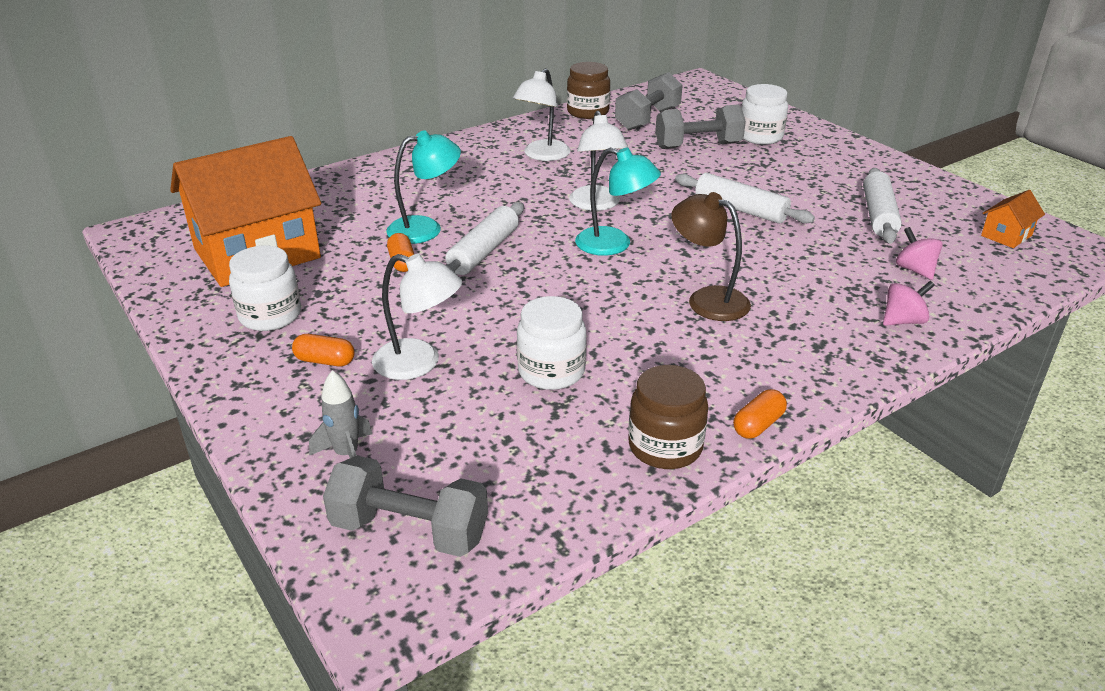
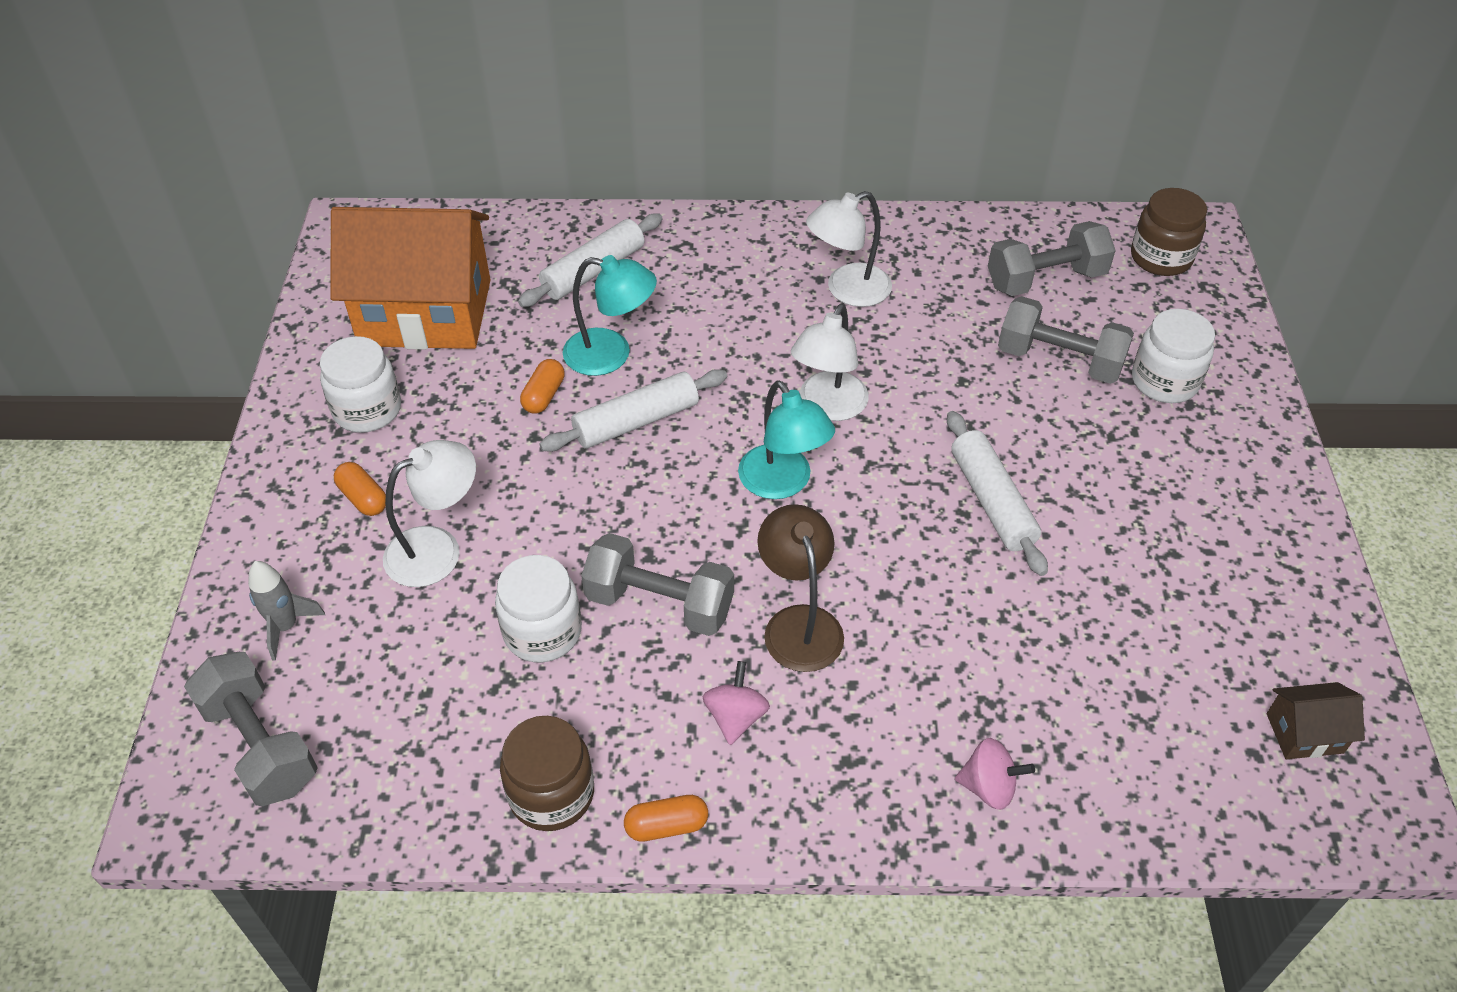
camera: 35 degrees right, 15 degrees up
white lamp [372,253,462,380] -> white lamp turned 90 degrees counterclockwise [383,440,476,587]
brown jar [567,62,610,119] -> brown jar moved to [1131,188,1207,276]
white rolling pin [863,168,902,243] -> white rolling pin moved to [518,213,663,307]
pink spinning top [896,227,943,280] -> pink spinning top moved to [703,661,770,745]
orange house [981,190,1045,248] -> brown house [1266,682,1365,759]
none -> grey dumbbell [581,533,734,636]

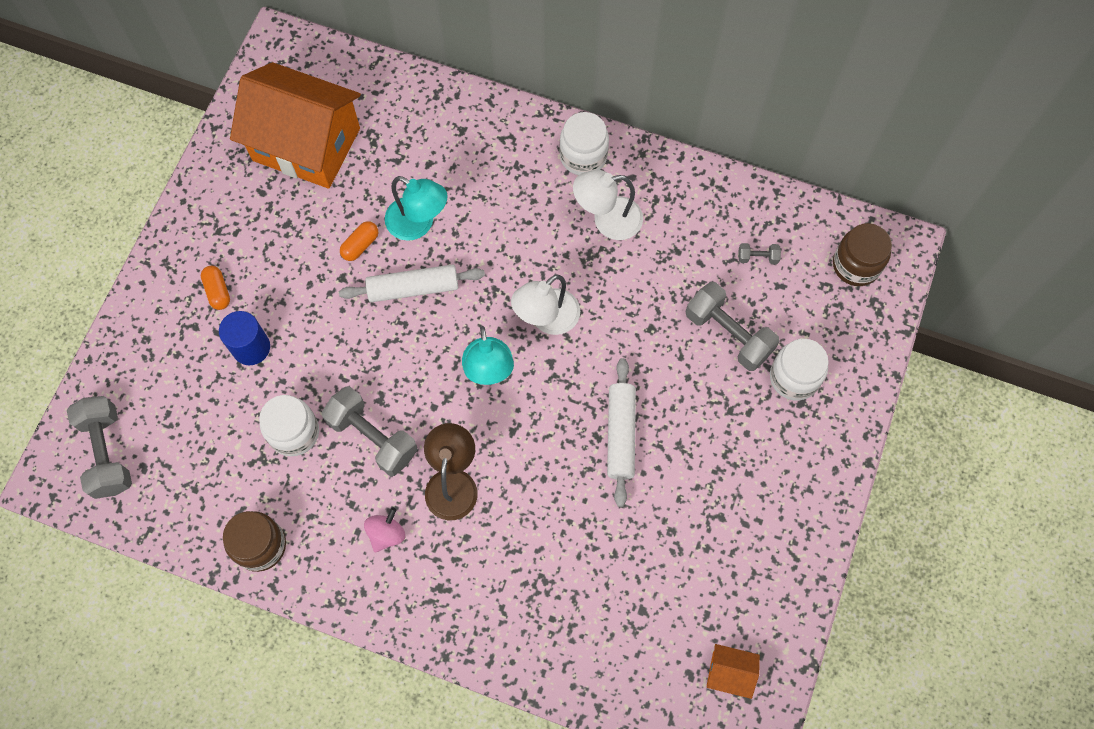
camera: 20 degrees right, 20 degrees up
grey rocket [248,561,325,661] -> none
white jar [320,336,401,433] -> white jar moved to [559,112,609,175]
white lamp [383,440,476,587] -> blue cylinder [219,311,270,365]
white rolling pin [518,213,663,307] -> none
orange capsule [624,795,708,842] -> none
pink spinning top [955,738,1035,810] -> none
grey dumbbell [988,221,1116,296] -> grey dumbbell [738,243,781,264], size x0.45
brown house [1266,682,1365,759] -> orange house [707,644,760,699]

